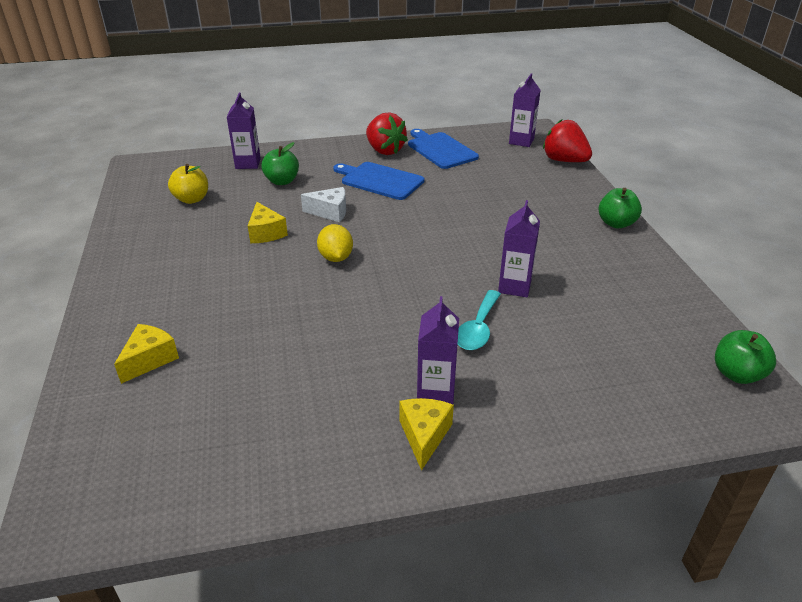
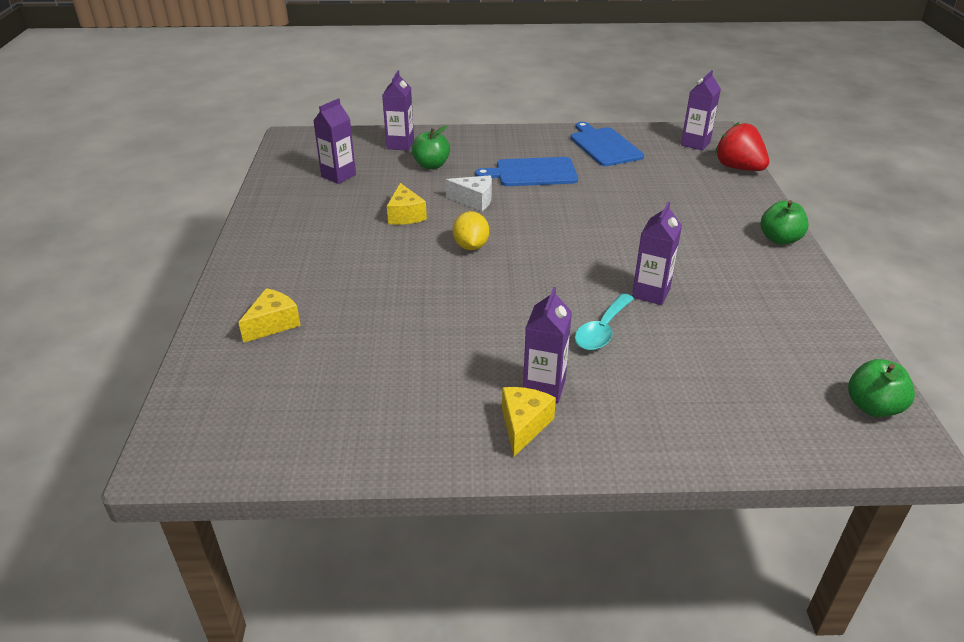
camera: 10 degrees right, 0 degrees up
yellow apple [168,164,208,204] -> purple carton [313,98,356,184]
blue cutting board [333,162,425,200] -> blue cutting board turned 45 degrees counterclockwise [475,157,578,186]
red strawberry [366,113,408,155] -> none

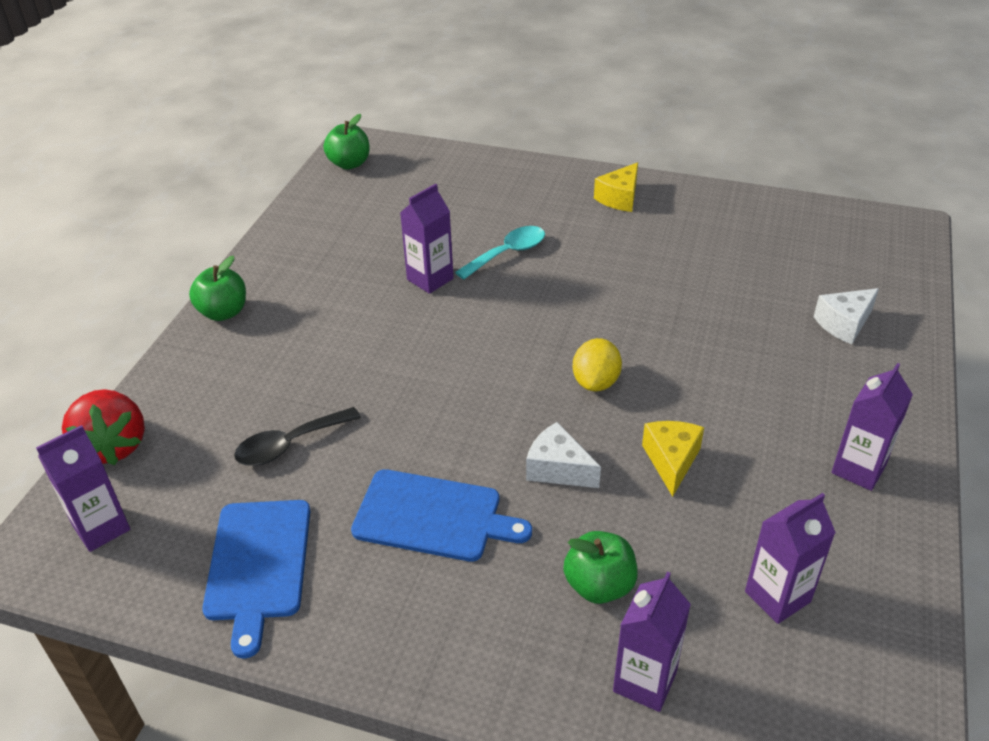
camera: 160 degrees left, 5 degrees up
yellow cheese [238,288,301,343] -> white cheese [814,288,879,344]
purple carton [523,287,572,403] -> purple carton moved to [831,363,913,491]
none -> black spoon [234,407,361,466]

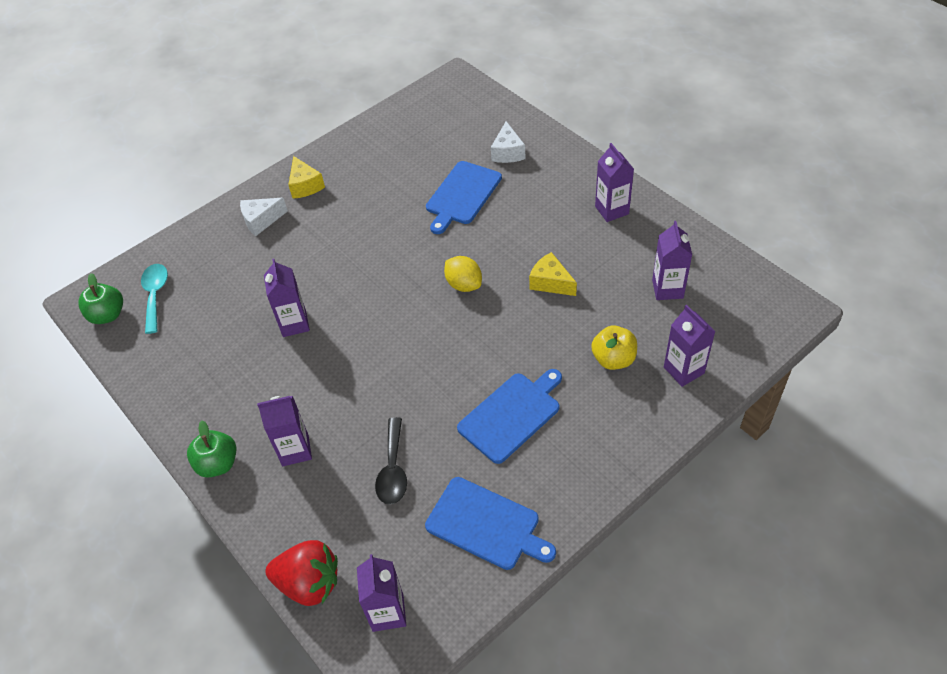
camera: 55 degrees left, 10 degrees up
turquoise spoon [455,226,545,280] -> turquoise spoon moved to [141,264,168,334]
white cheese [526,422,601,488] -> white cheese moved to [240,198,288,236]
green apple [563,531,638,604] -> yellow apple [591,326,637,370]
none -> purple carton [257,396,312,466]
none -> blue cutting board [426,161,502,234]

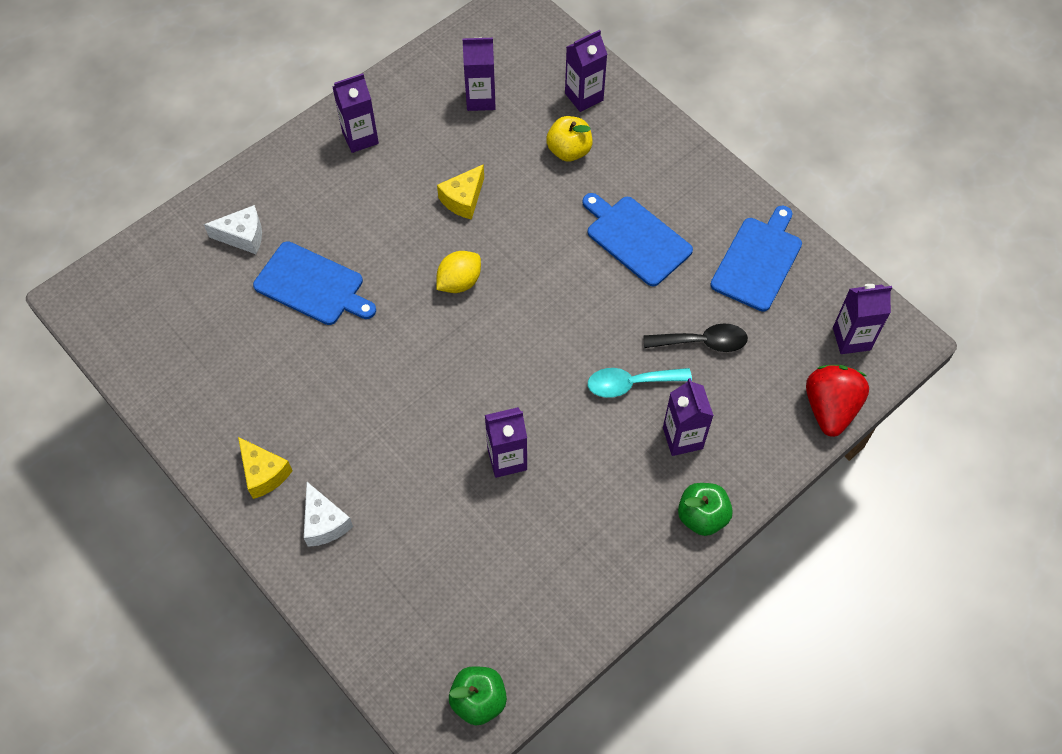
camera: 95 degrees left, 10 degrees up
turquoise spoon [141,264,168,334] -> turquoise spoon moved to [588,368,692,398]
yellow cheese [288,156,325,199] -> yellow cheese turned 75 degrees clockwise [238,437,292,499]

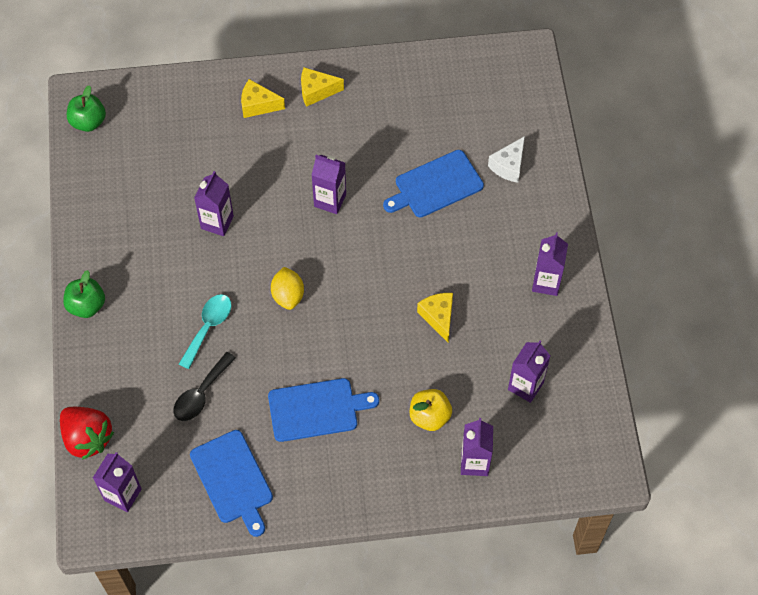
camera: 125 degrees right, 0 degrees up
white cheese [304,482,353,547] -> yellow cheese [241,79,285,118]
yellow lemon [436,251,481,293] -> yellow lemon moved to [271,267,304,310]
purple carton [663,378,714,456] -> purple carton moved to [312,155,346,214]

